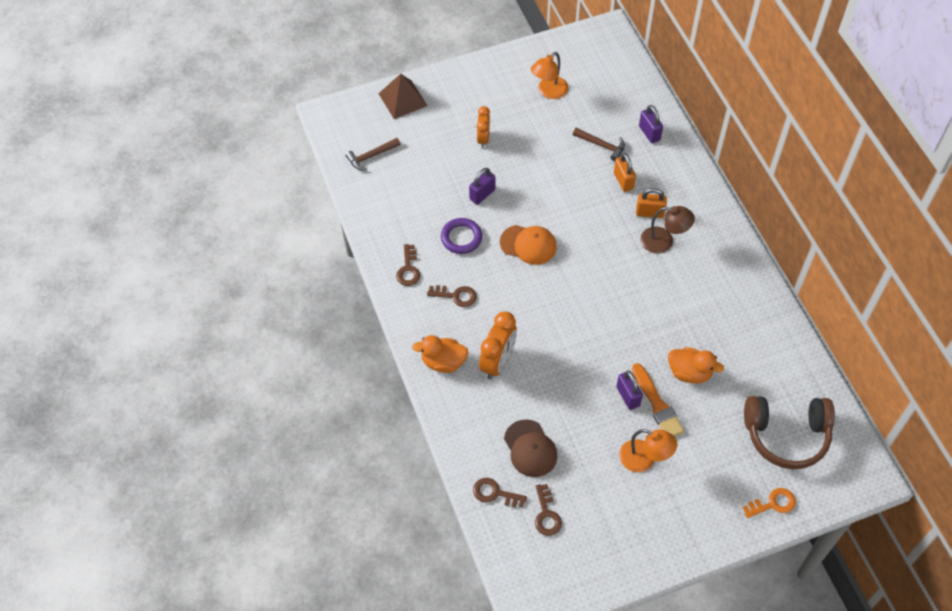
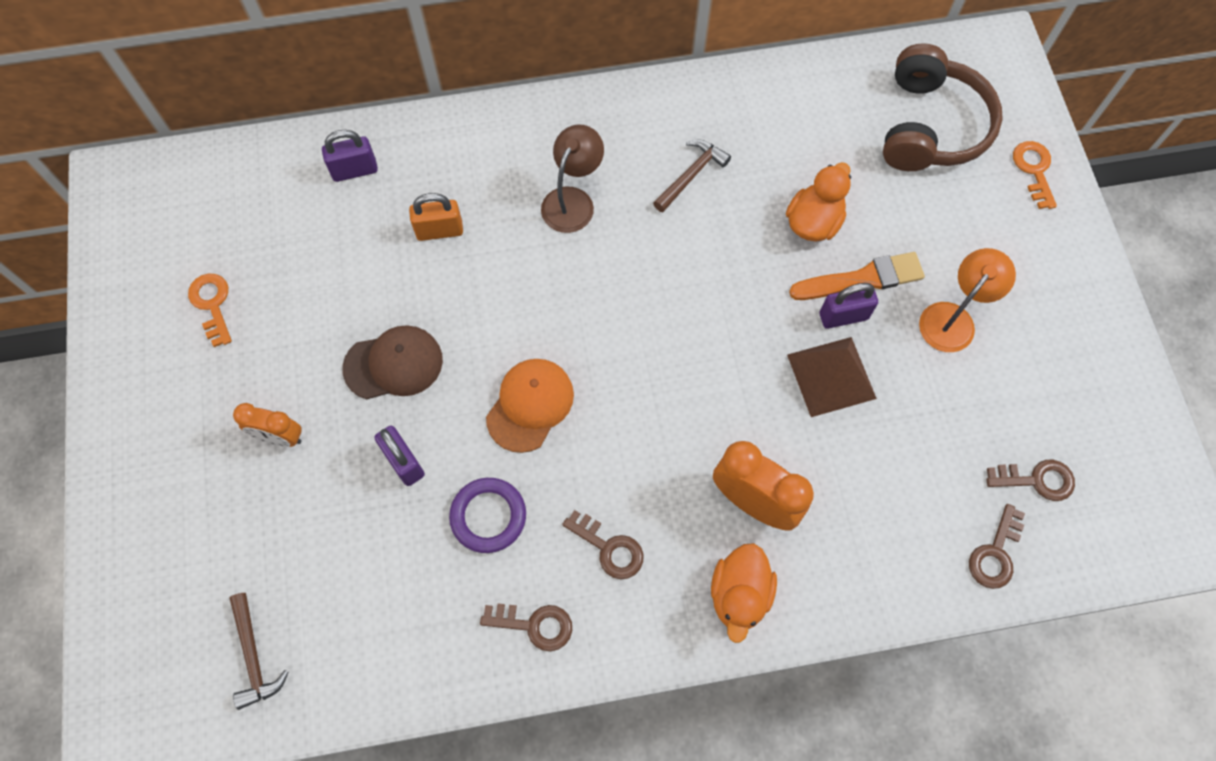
camera: 80 degrees left, 10 degrees up
brown pyramid [379,74,427,119] -> brown pyramid moved to [787,337,877,417]
brown key [427,285,477,307] -> brown key turned 105 degrees clockwise [562,510,643,579]
brown cap [504,420,557,477] -> brown cap moved to [342,326,443,400]
orange lamp [531,52,568,99] -> orange key [188,274,232,347]
brown hammer [573,128,625,161] -> brown hammer moved to [653,140,731,212]
orange padlock [636,188,667,218] -> none

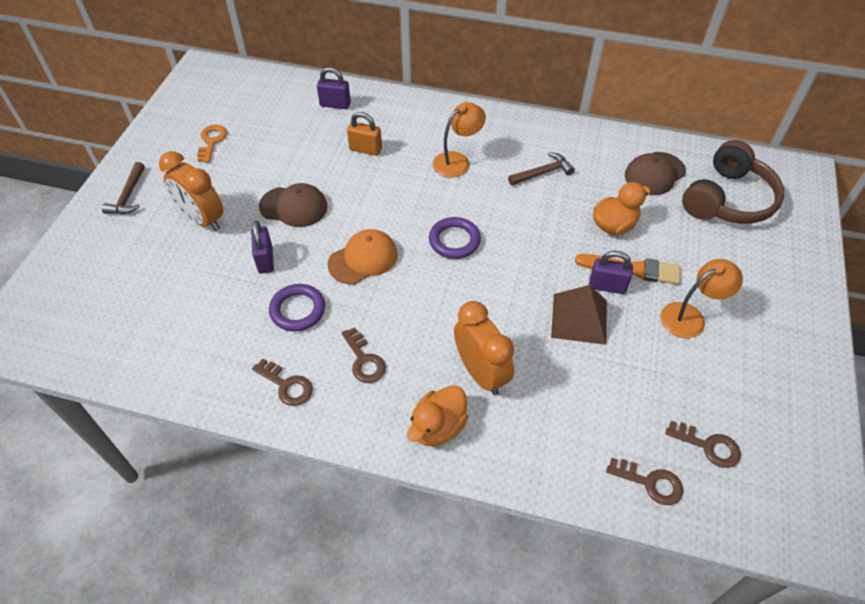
camera: 25 degrees right, 15 degrees down
brown hammer [229,593,288,710] -> brown hammer moved to [102,162,145,214]
orange clock [233,403,302,447] -> orange clock [159,151,223,231], size x1.61
brown lamp [541,125,604,233] -> orange lamp [433,102,486,178]
brown key [969,504,1025,589] -> brown key turned 120 degrees counterclockwise [606,458,683,505]
orange key [1013,141,1057,209] -> none
none -> purple ring [429,217,481,259]
none -> brown cap [625,152,686,195]

